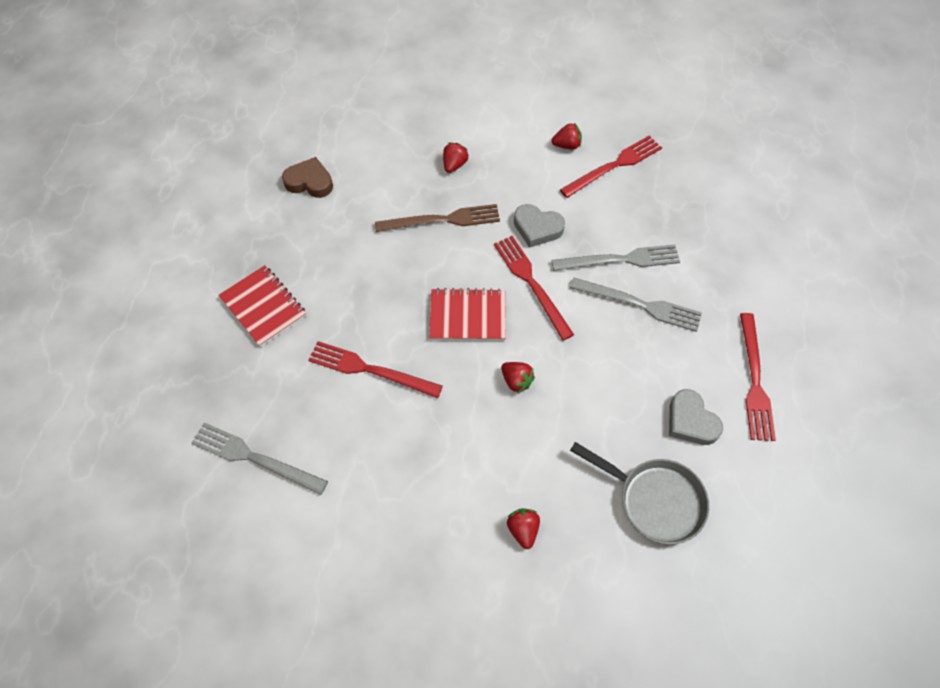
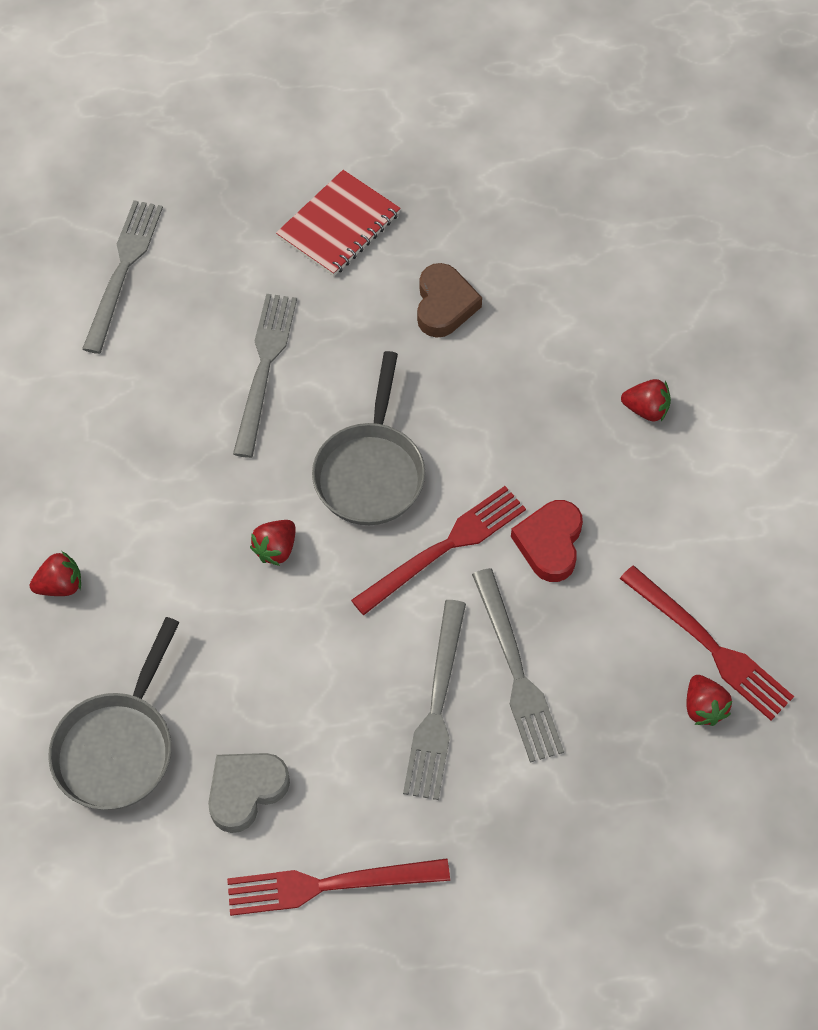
camera: 80 degrees right, 0 degrees up
brown heart [282,157,333,198] -> brown heart moved to [417,263,482,338]
red fork [308,341,443,398] -> grey fork [233,294,297,458]
brown fork [375,204,500,232] -> none
red notebook [429,288,506,341] -> grey pan [312,351,425,525]
grey heart [514,204,565,248] -> red heart [511,500,583,582]
red strawberry [552,123,582,150] -> red strawberry moved to [686,675,732,726]

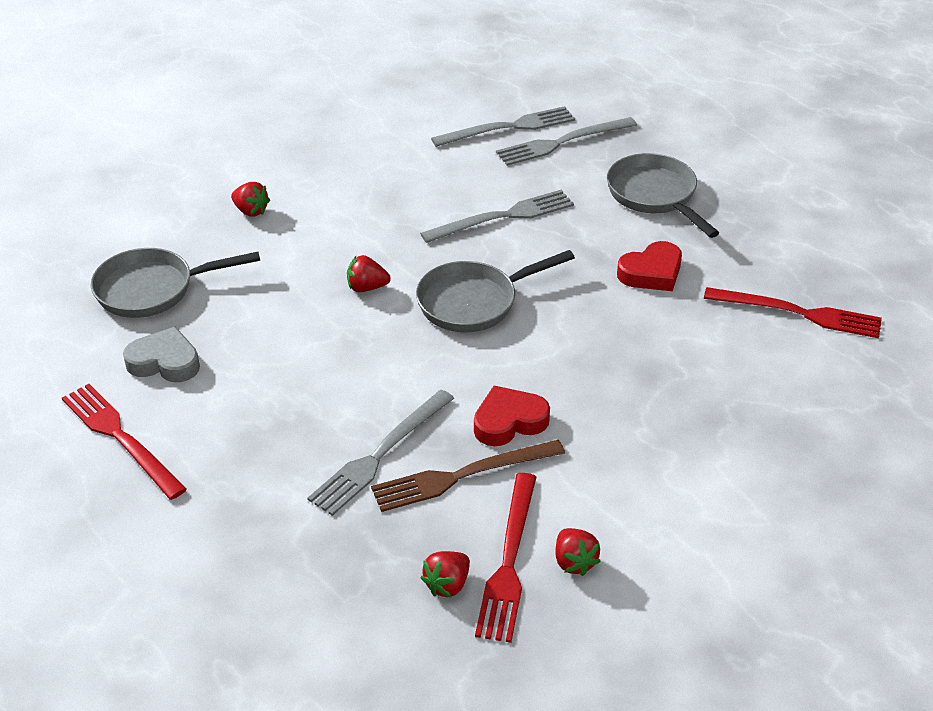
camera: 55 degrees right, 20 degrees down
red notebook [276,170,401,276] -> grey pan [607,153,719,238]
red fork [351,486,526,615] -> red fork moved to [704,287,882,338]
grey fork [403,600,466,800] -> grey fork moved to [496,117,637,166]
brown heart [417,263,482,338] -> red heart [617,241,682,291]
red strawberry [621,379,671,422] -> red strawberry moved to [555,528,601,576]
none -> brown fork [371,440,565,512]

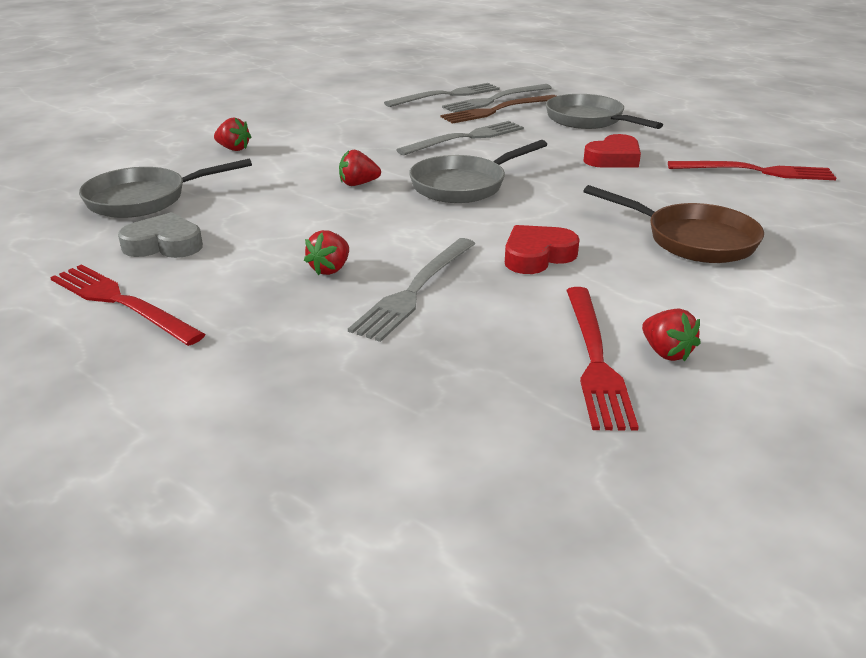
camera: 10 degrees left, 10 degrees down
brown fork [371,440,565,512] -> brown fork moved to [441,95,556,124]
red strawberry [420,551,470,598] -> red strawberry moved to [304,230,349,275]
none -> brown pan [584,185,764,263]

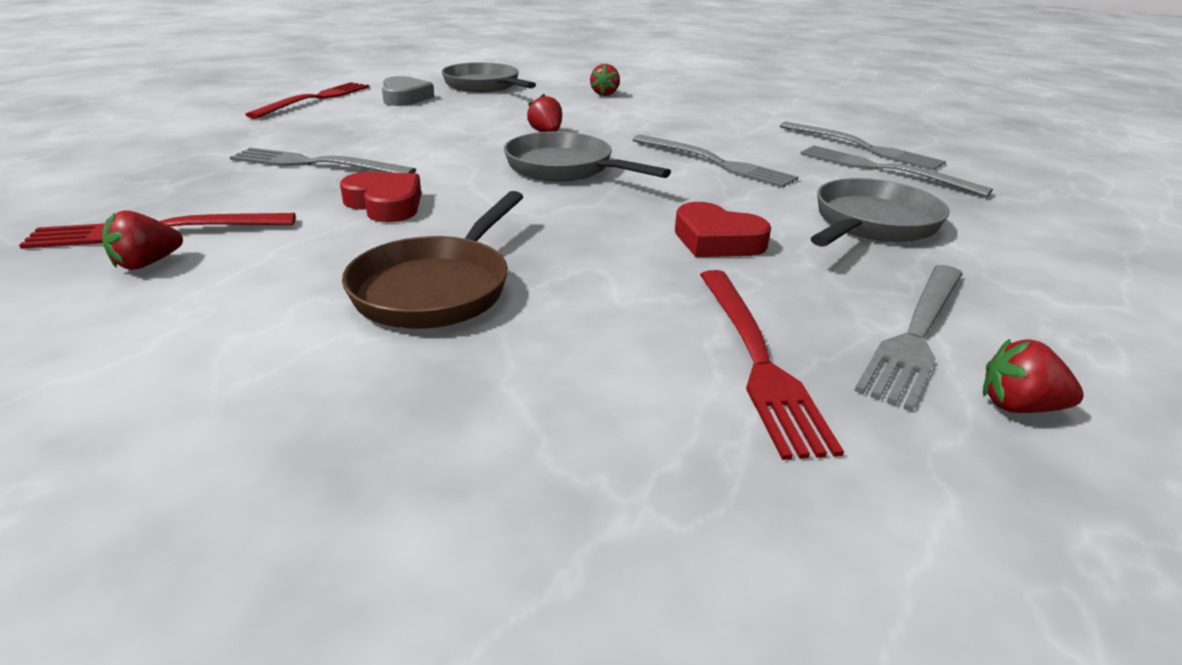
camera: 75 degrees right, 0 degrees up
red strawberry [304,230,349,275] -> red strawberry moved to [983,339,1084,413]
brown fork [441,95,556,124] -> none
none -> grey fork [854,265,963,411]

